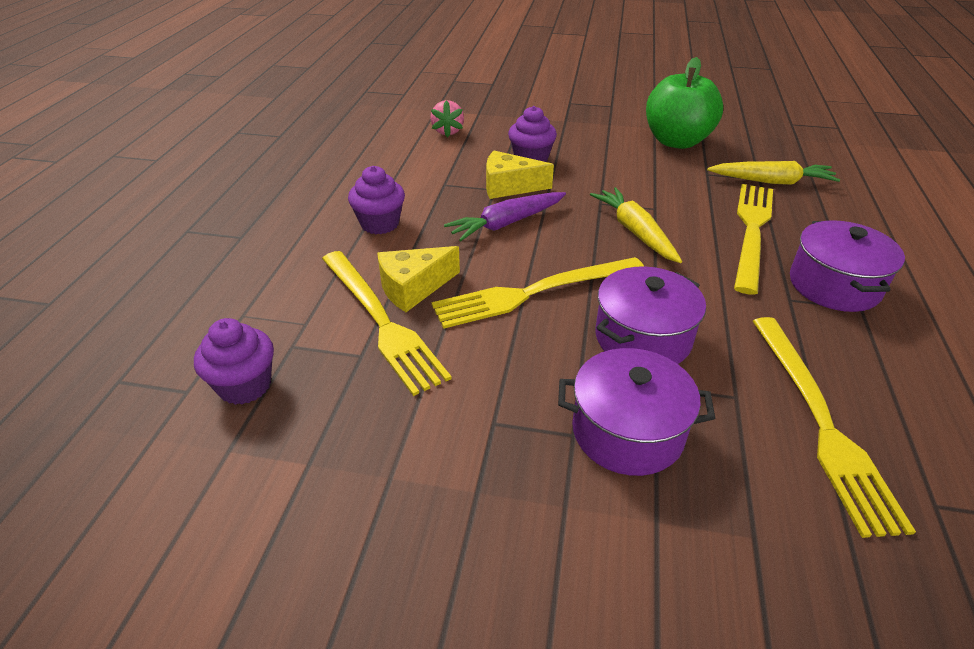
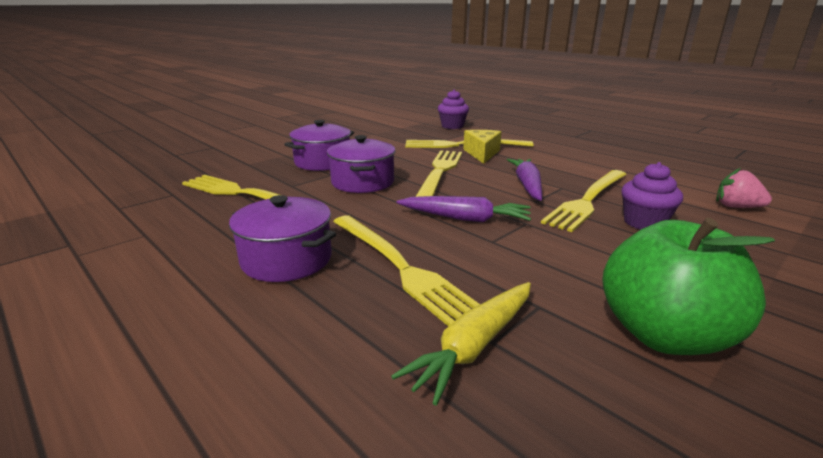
camera: 125 degrees right, 15 degrees down
purple cupcake [348,166,405,234] -> none
yellow cheese [486,151,554,199] -> yellow fork [541,170,627,232]
yellow carrot [590,187,682,263] -> purple carrot [397,196,531,222]

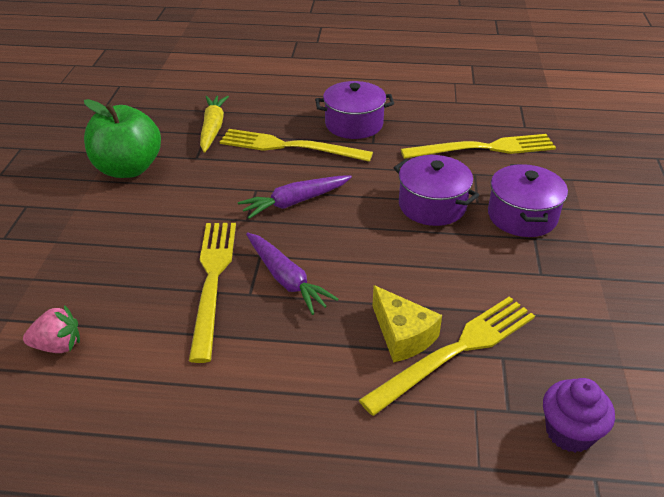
camera: 140 degrees right, 15 degrees up
yellow fork [415,150,462,197] -> none
purple cupcake [621,162,683,230] -> none

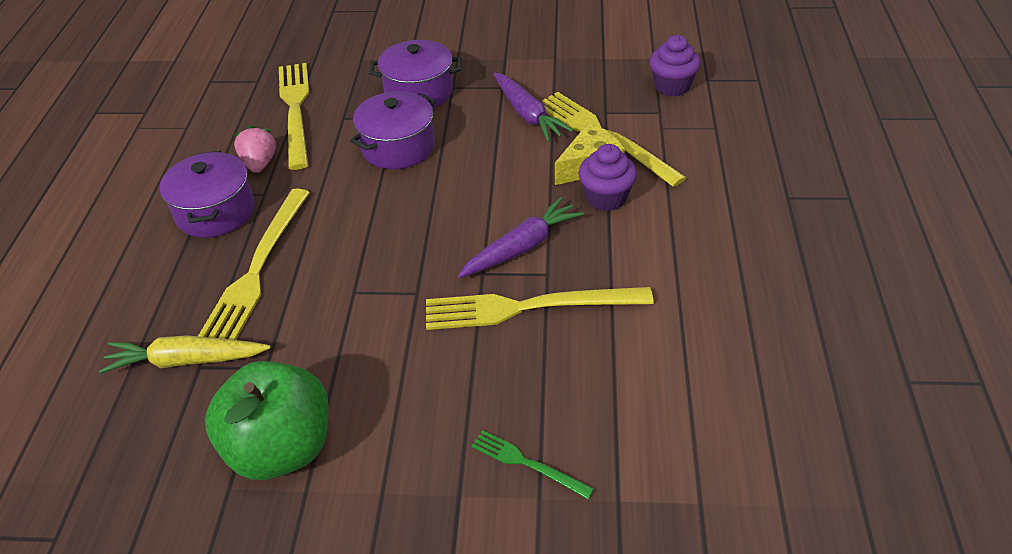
camera: 90 degrees left, 5 degrees up
pink strawberry [23,305,80,353] -> pink strawberry moved to [234,125,276,173]
purple carrot [238,175,352,219] -> purple carrot moved to [493,72,573,141]
none -> green fork [471,430,594,499]
none -> purple cupcake [578,144,637,211]

